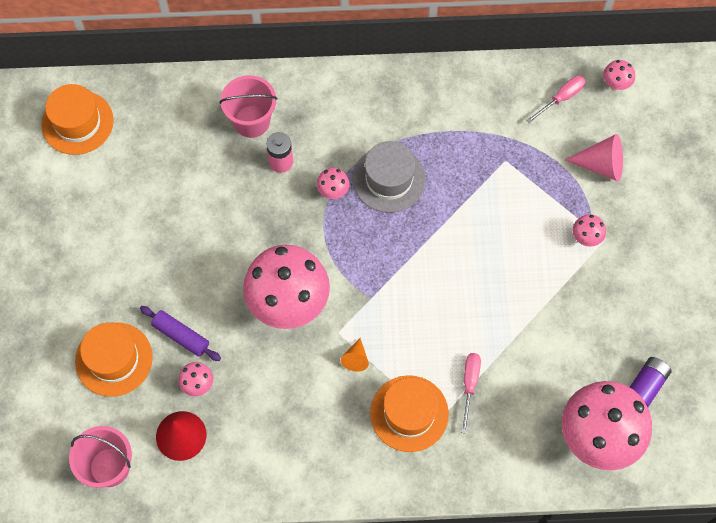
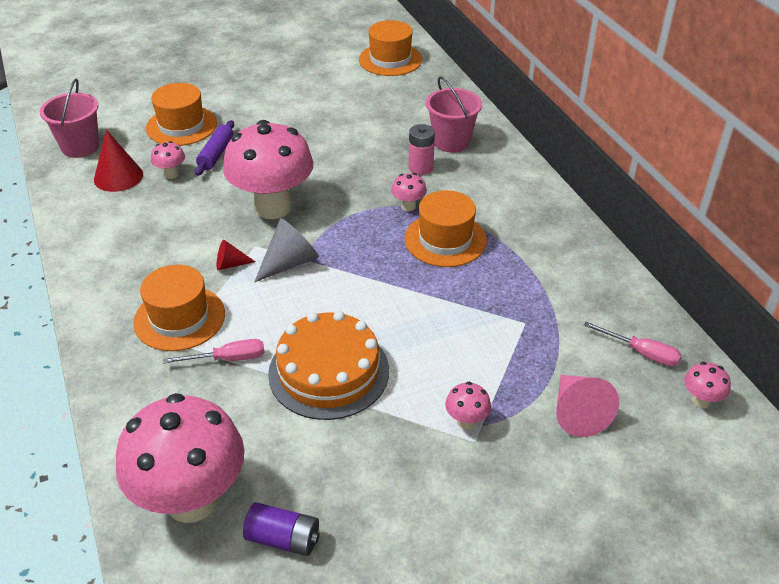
camera: 70 degrees right, 25 degrees down
orange cone [341,338,369,372] -> red cone [216,240,255,270]
grey hat [353,141,426,213] -> orange hat [404,190,487,267]
none -> grey cone [254,218,319,282]
none -> orange cake [268,311,389,420]

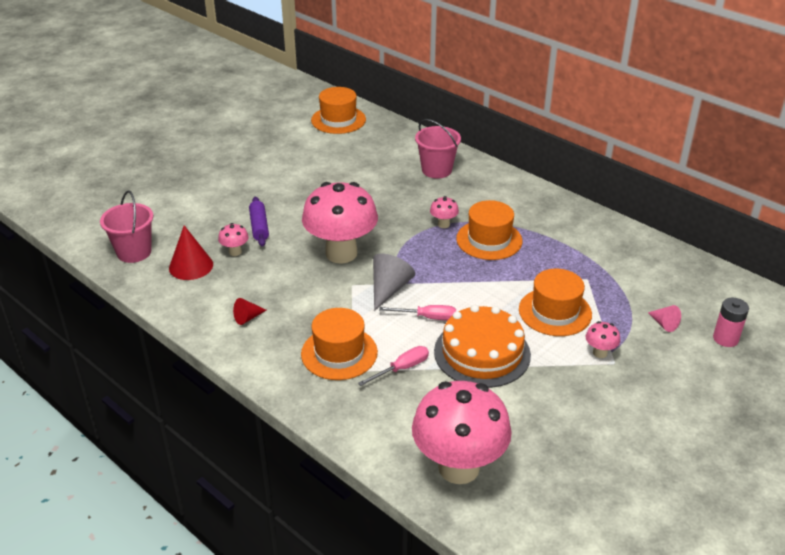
camera: 25 degrees left, 5 degrees down
orange hat [146,83,217,146] -> orange hat moved to [519,269,592,336]
red cone [216,240,255,270] -> red cone moved to [233,298,266,325]
purple battery [243,502,320,556] -> none
pink battery [409,124,435,175] -> pink battery moved to [713,298,749,347]
pink cone [556,375,619,437] -> pink cone [648,305,681,332], size x0.57
pink screwdriver [583,321,681,366] -> pink screwdriver moved to [379,305,456,320]
pink mushroom [684,362,731,408] -> none

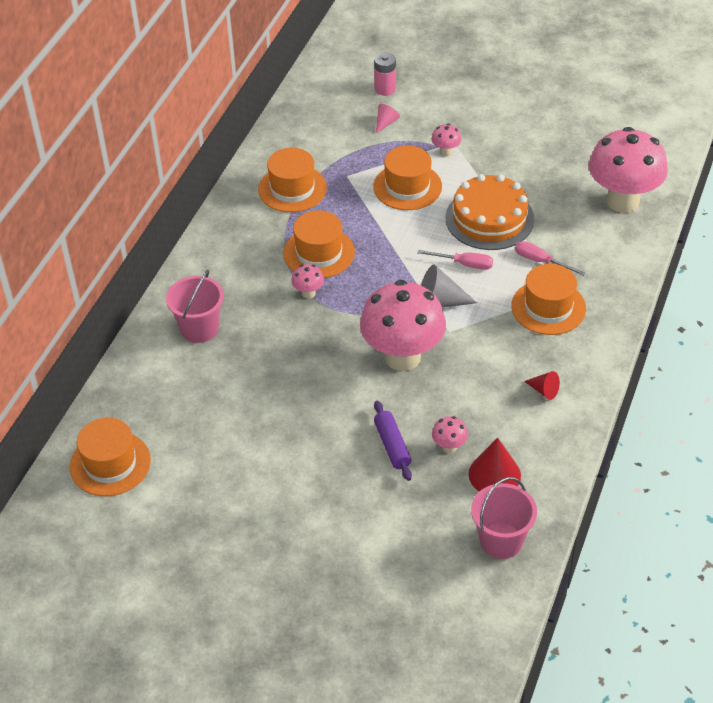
camera: 110 degrees left, 10 degrees up
purple rolling pin [249,197,269,246] -> purple rolling pin turned 75 degrees counterclockwise [374,401,412,481]
pink screwdriver [379,305,456,320] -> pink screwdriver turned 120 degrees clockwise [417,250,493,270]
none -> orange hat [258,148,327,212]

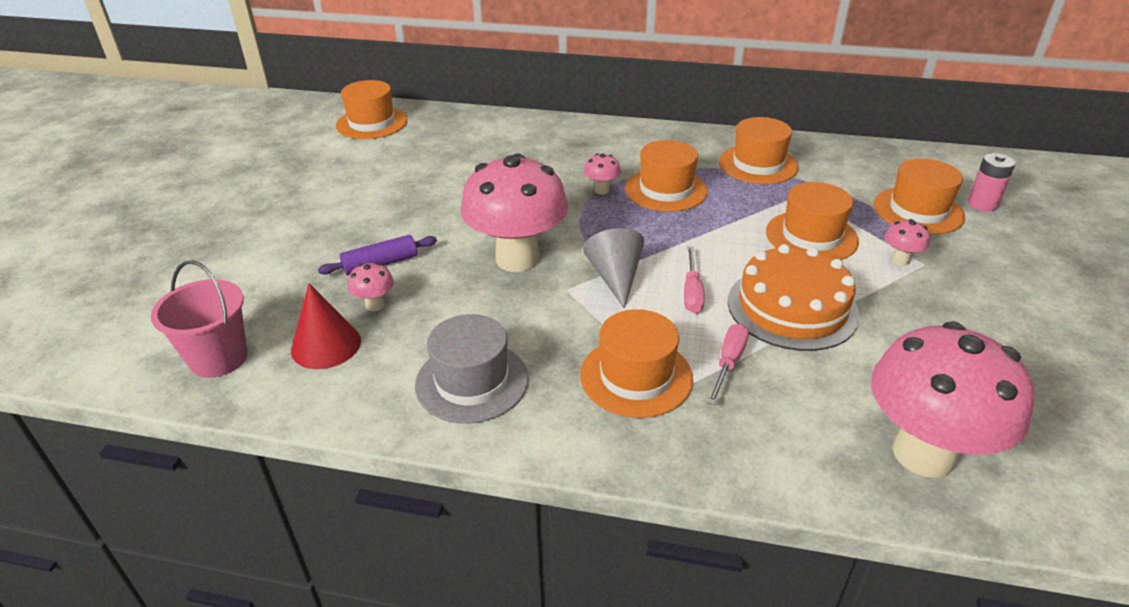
camera: 80 degrees right, 10 degrees down
pink bucket [166,270,224,343] -> none
pink cone [376,104,400,134] -> orange hat [874,158,965,234]
red cone [524,371,560,400] -> grey hat [415,314,529,423]

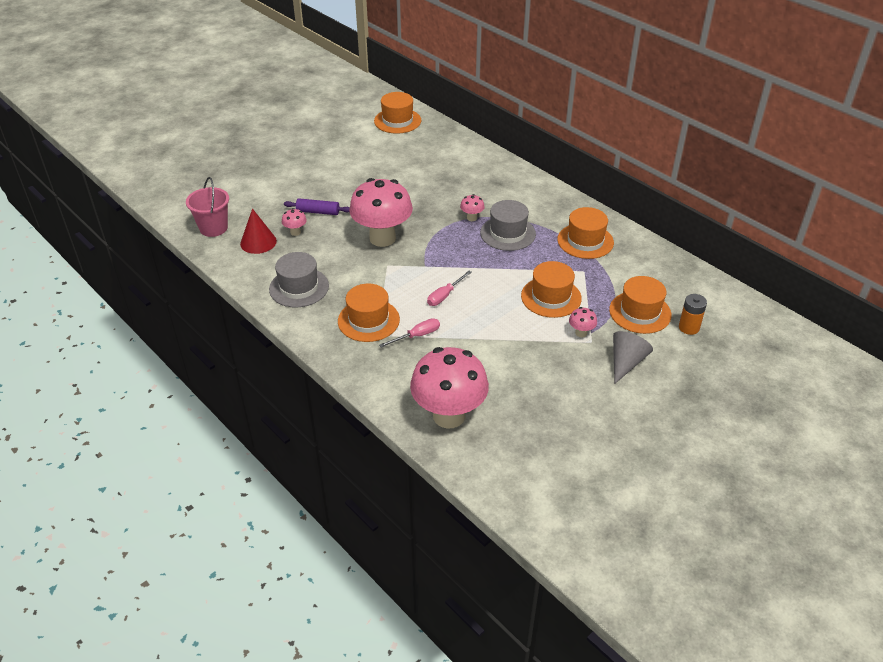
camera: 35 degrees right, 5 degrees up
grey cone [583,228,645,309] -> grey cone moved to [613,331,653,384]
orange hat [625,140,708,212] -> grey hat [480,200,536,251]
orange cake [728,244,860,351] -> none
pink battery [968,153,1016,212] -> orange battery [679,294,707,335]

